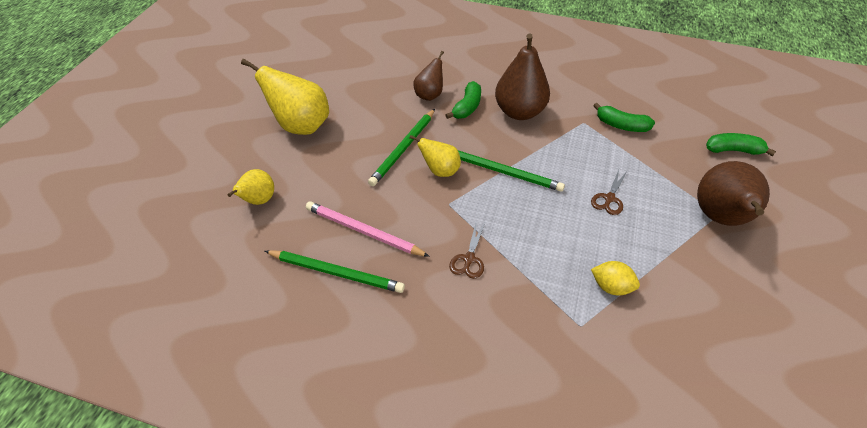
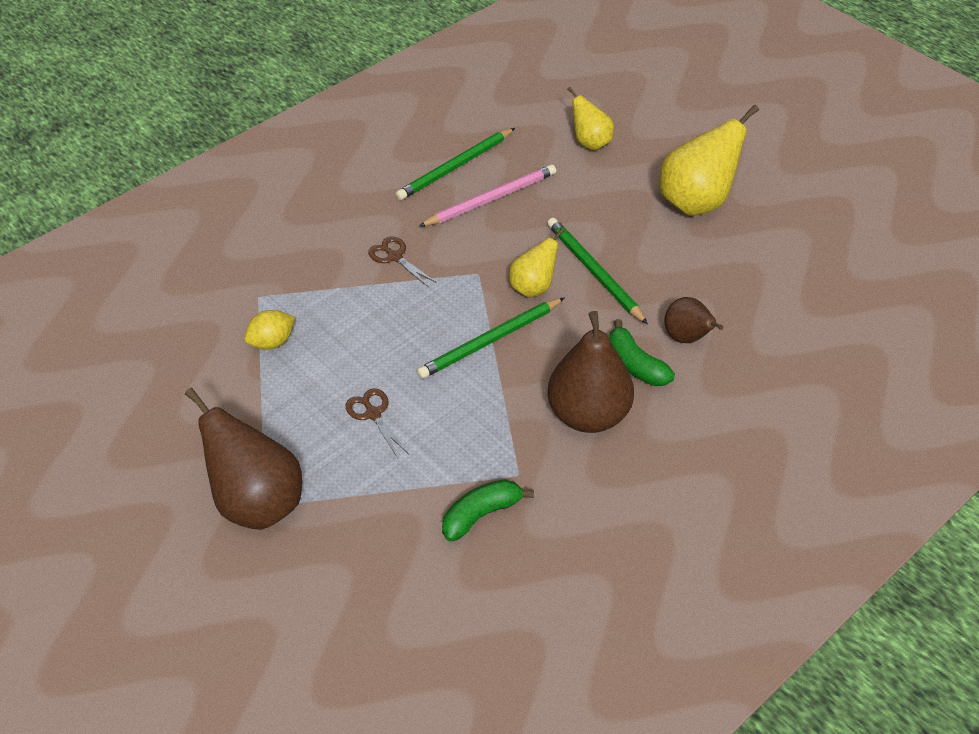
camera: 120 degrees right, 0 degrees up
green banana [706,133,776,156] -> none

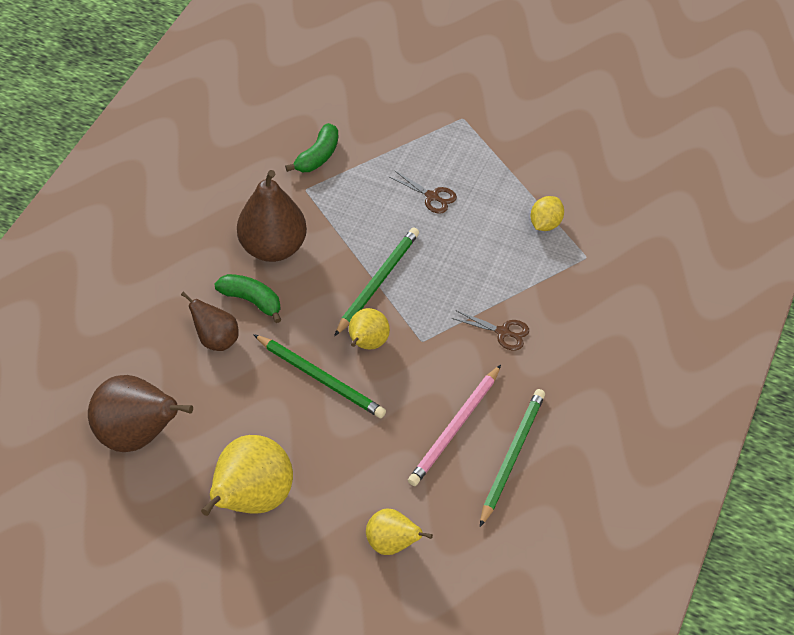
camera: 155 degrees right, 5 degrees up
brown pear [185,388,302,530] -> brown pear moved to [88,375,193,452]

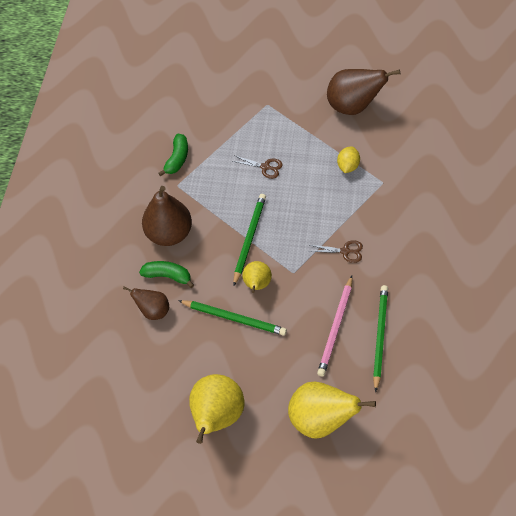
camera: 10 degrees left, 5 degrees up
brown pear [88,375,193,452] -> brown pear moved to [327,69,400,115]
yellow pear [366,508,433,555] -> yellow pear [288,381,376,439], size x1.74

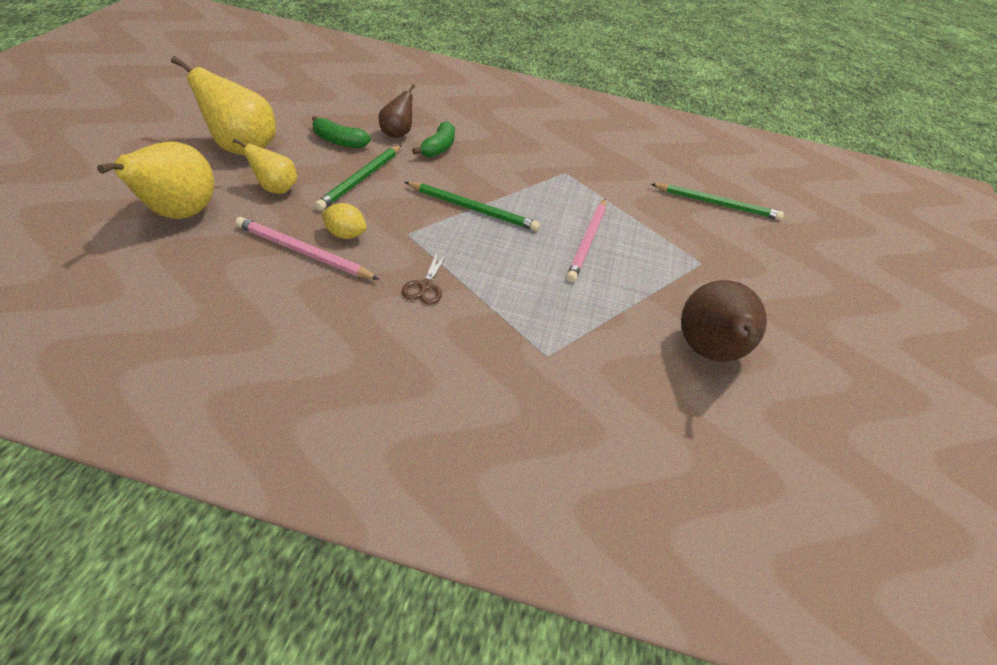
camera: 85 degrees right, 15 degrees down
brown pear [142,186,192,246] -> none
green banana [159,134,188,176] -> green banana moved to [312,116,371,148]
brown scissors [233,156,283,179] -> pink pencil [566,199,606,282]
yellow pear [242,261,272,293] -> yellow pear moved to [233,138,297,194]
yellow lemon [337,146,360,173] -> yellow lemon moved to [321,203,367,239]
green pencil [373,285,388,392] -> green pencil moved to [651,183,784,220]

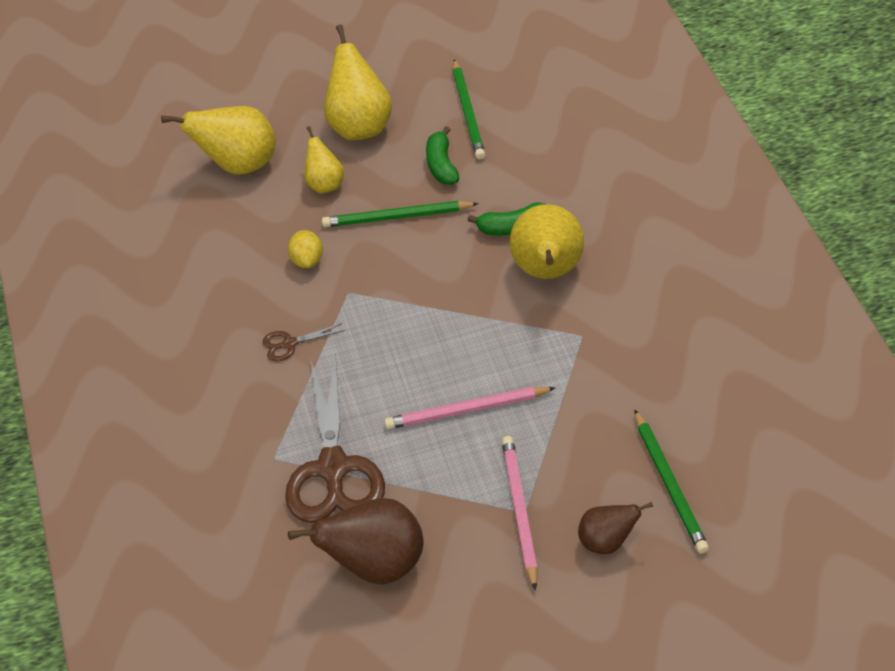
camera: 70 degrees right, 5 degrees up
pink pencil [235,217,379,280] -> pink pencil moved to [502,436,538,591]
brown pear [378,84,415,138] -> brown pear moved to [578,502,653,554]
green pencil [405,182,540,231] -> green pencil moved to [453,59,485,160]
none -> brown scissors [285,354,385,523]
none -> yellow pear [510,204,584,279]

